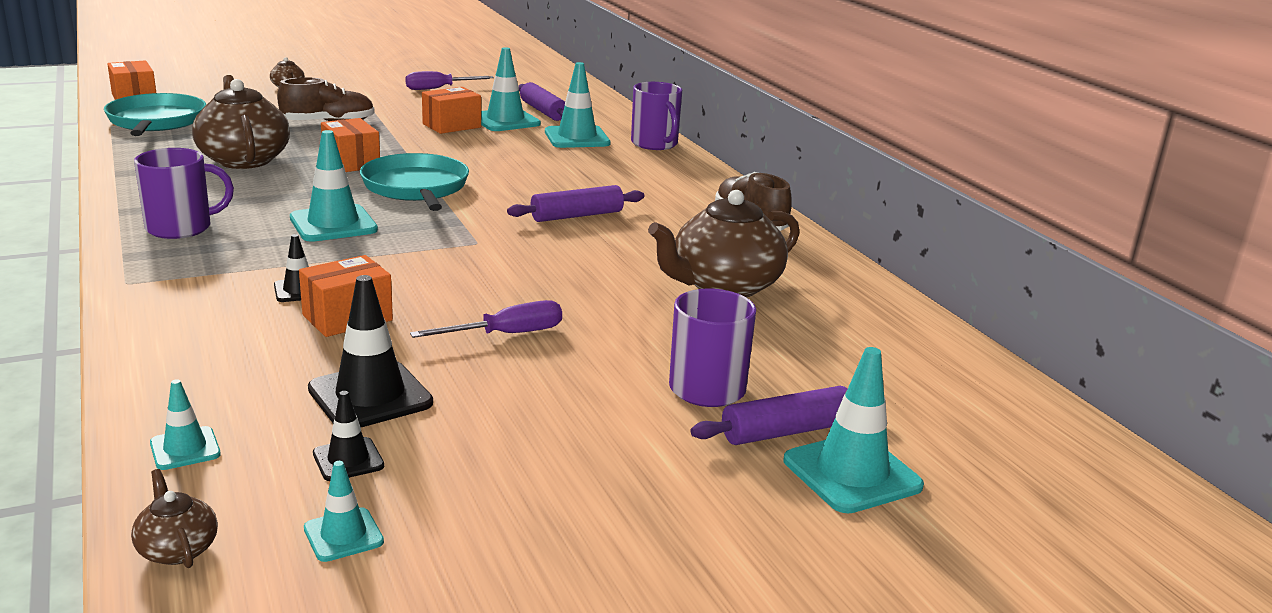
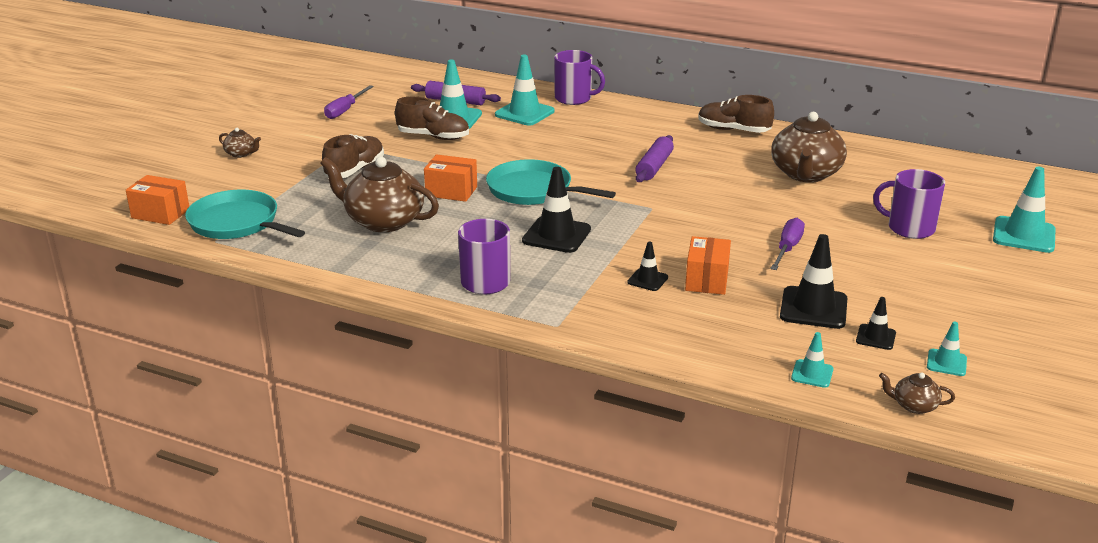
camera: 40 degrees left, 5 degrees up
turquoise traffic cone [290,130,378,242] -> black traffic cone [522,167,591,253]
orange box [422,87,481,134] -> brown shoe [395,97,469,140]
purple rolling pin [691,386,848,445] -> none

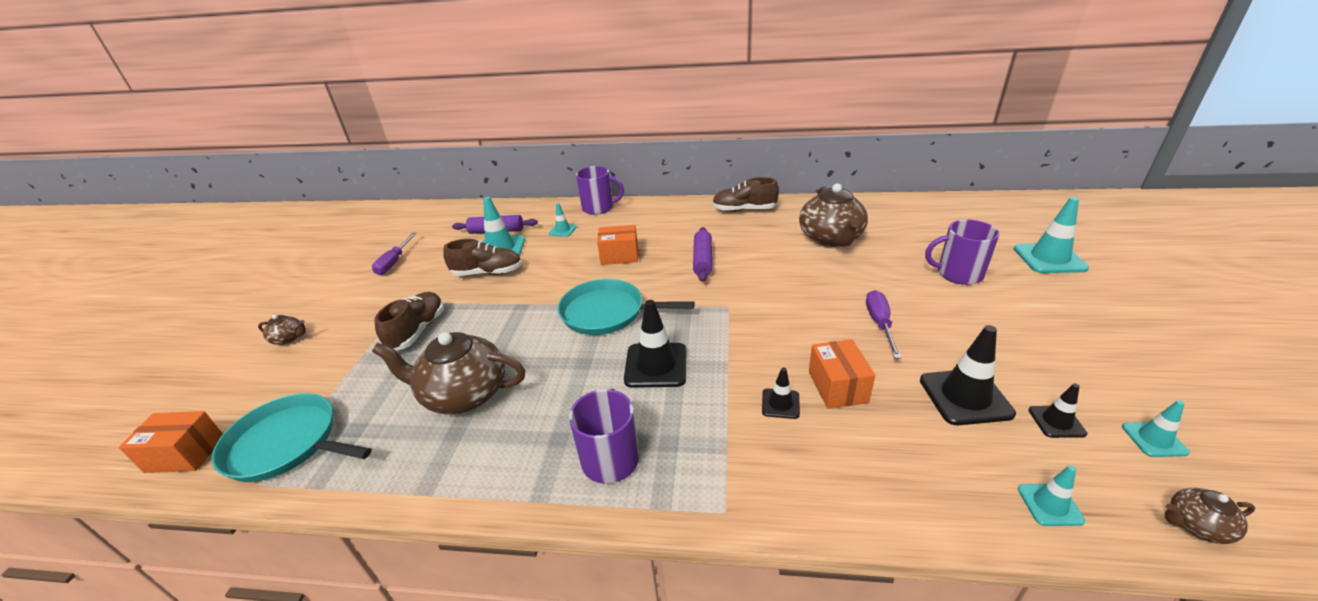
camera: 15 degrees left, 5 degrees up
orange box [424,154,477,202] -> orange box moved to [597,225,638,265]
turquoise traffic cone [495,55,554,125] -> turquoise traffic cone [549,203,577,237], size x0.54

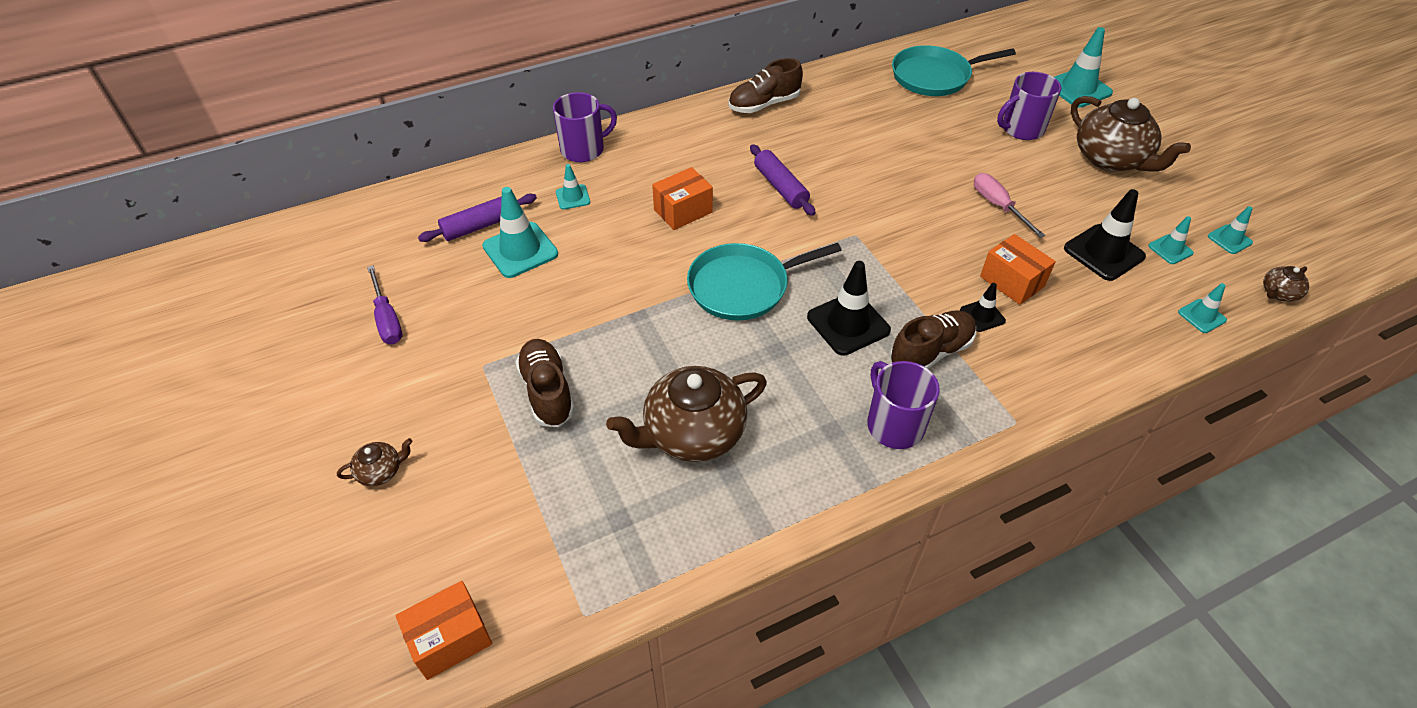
camera: 35 degrees left, 15 degrees up
turquoise pan [212,393,372,482] -> turquoise pan moved to [892,45,1016,96]
brown shoe [443,239,522,276] -> brown shoe moved to [890,310,976,369]
brown teapot [799,183,868,247] -> brown teapot moved to [1071,96,1191,172]
purple screwdriver [866,290,901,359] -> pink screwdriver [974,173,1045,238]
black traffic cone [1028,383,1087,438] -> turquoise traffic cone [1148,216,1194,264]

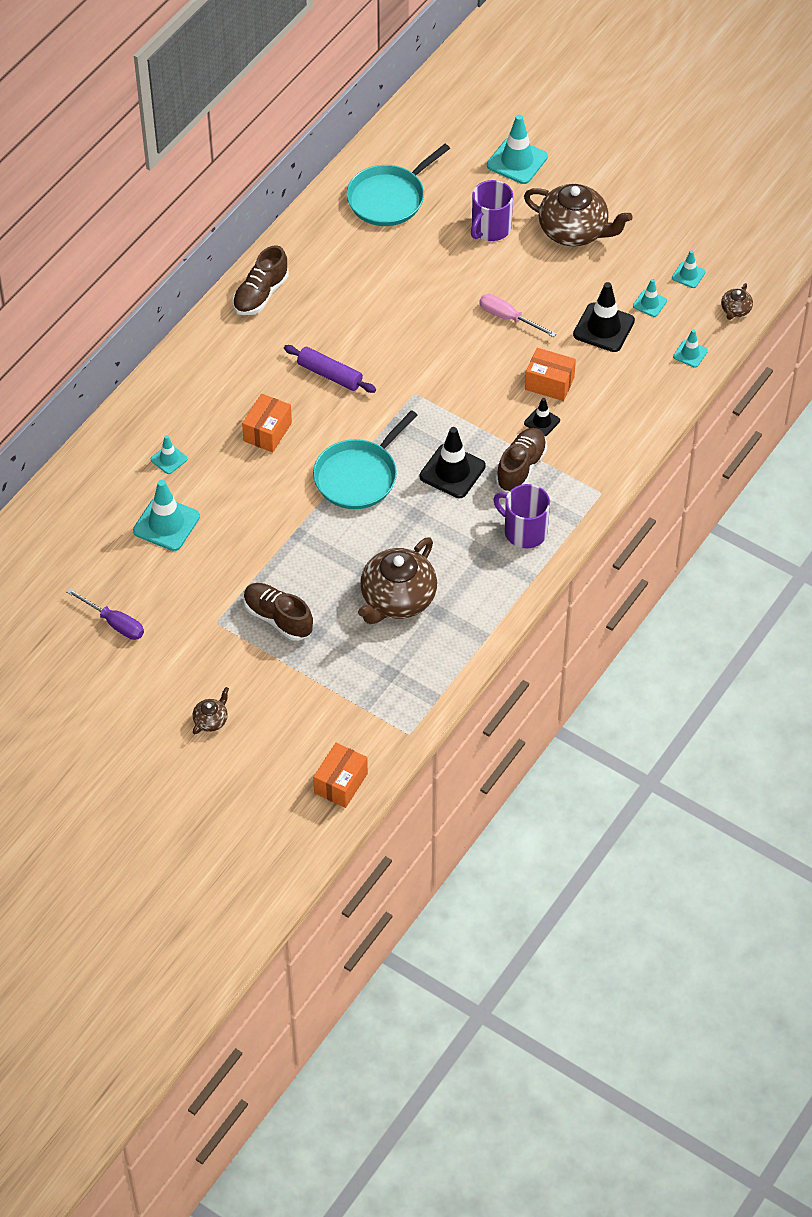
camera: 30 degrees left, 5 degrees up
purple rolling pin [418,194,537,242] -> none
purple mug [553,92,617,162] -> none

